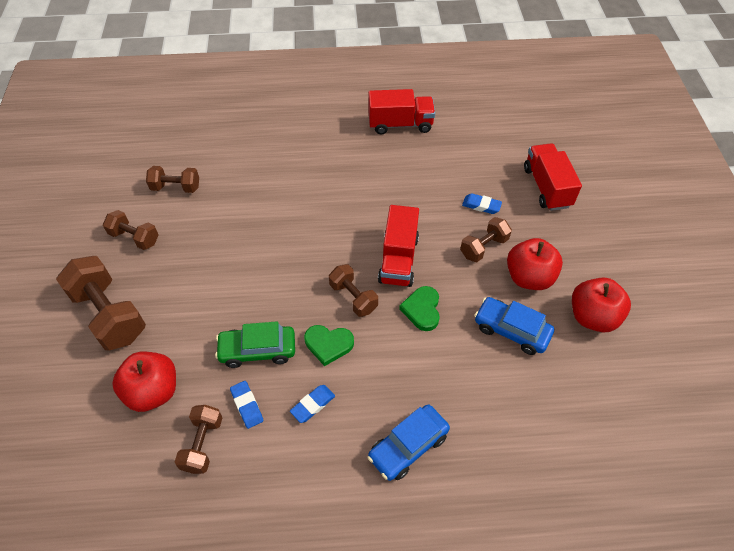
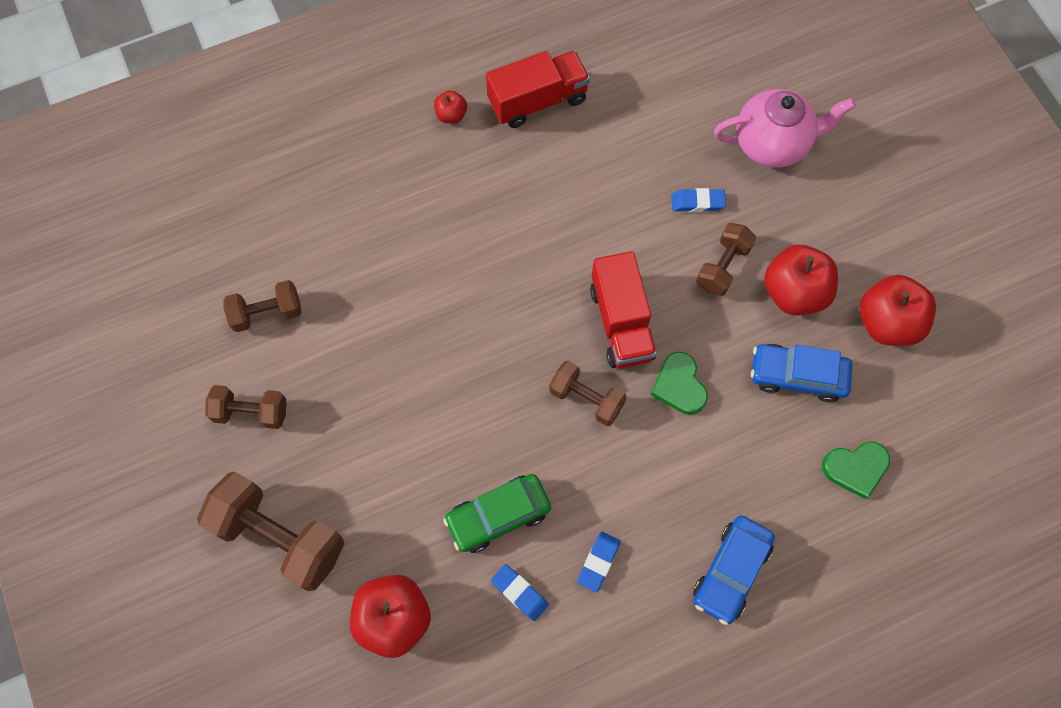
camera: 20 degrees left, 15 degrees up
brown dumbbell [175,405,222,474] -> none
green heart [304,325,354,366] -> green heart moved to [822,442,890,499]
red truck [524,143,582,211] -> pink teapot [714,89,856,168]
none -> red apple [434,90,467,123]

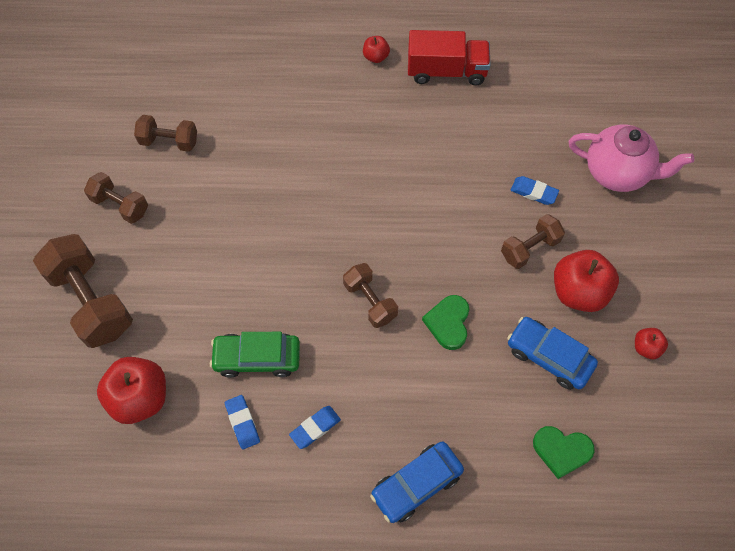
camera: 25 degrees right, 5 degrees down
red truck [590,251,657,368] -> none
red apple [860,275,936,346] -> red apple [635,328,668,359], size x0.50

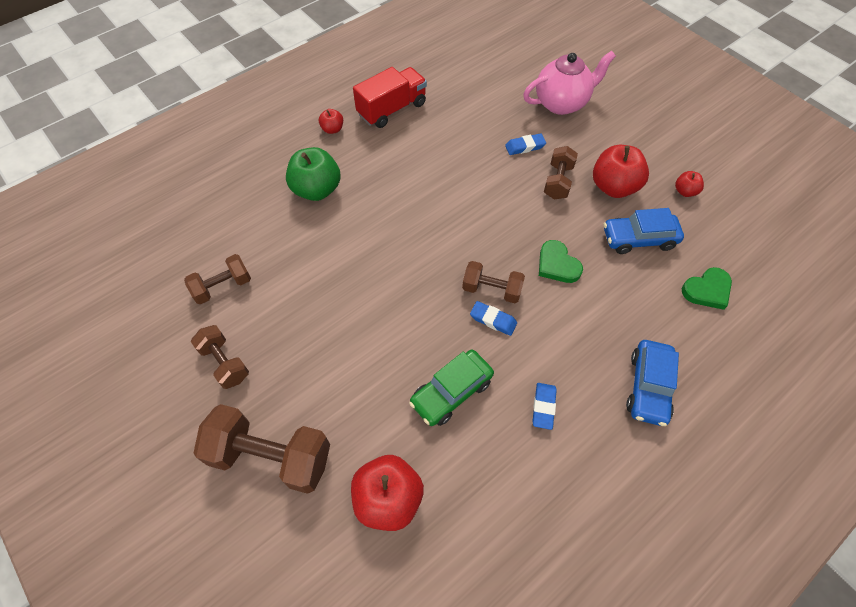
camera: 40 degrees left, 5 degrees down
brown dumbbell [84,172,148,224] -> brown dumbbell turned 60 degrees clockwise [191,325,249,389]
blue eraser [225,395,260,449] -> blue eraser moved to [470,301,517,336]
none -> green apple [286,147,341,201]

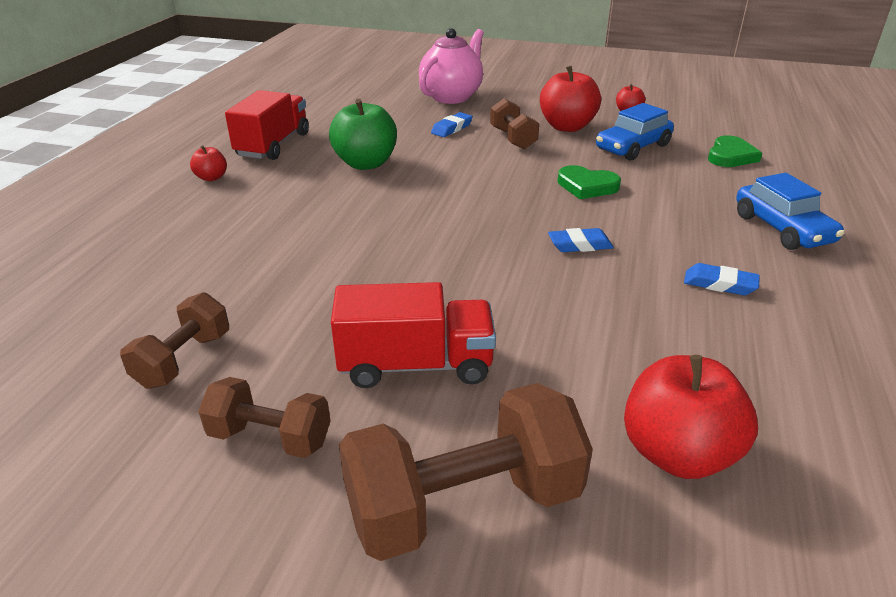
camera: 35 degrees left, 25 degrees down
green apple [286,147,341,201] -> green apple moved to [329,99,397,170]
green car [409,350,494,426] -> none
brown dumbbell [462,261,525,303] -> none
blue eraser [532,383,557,430] -> blue eraser turned 45 degrees counterclockwise [684,263,760,295]
none -> red truck [331,282,496,388]

